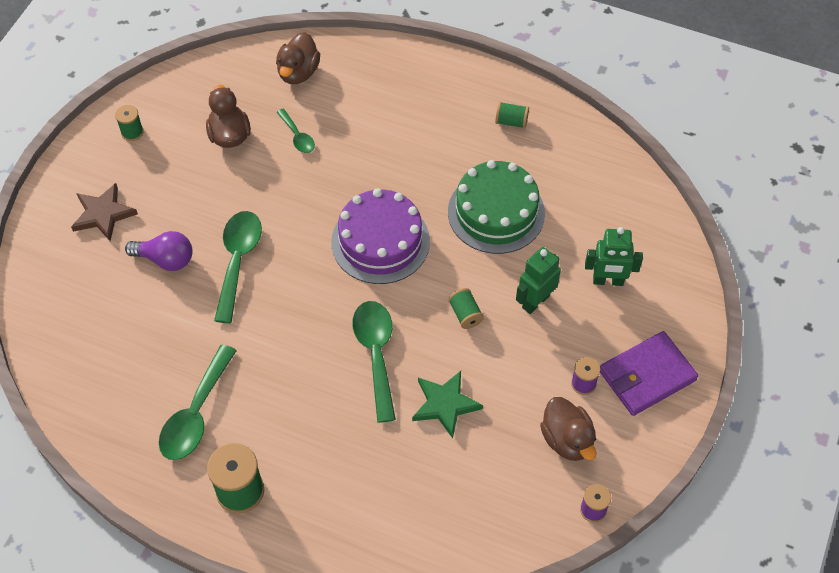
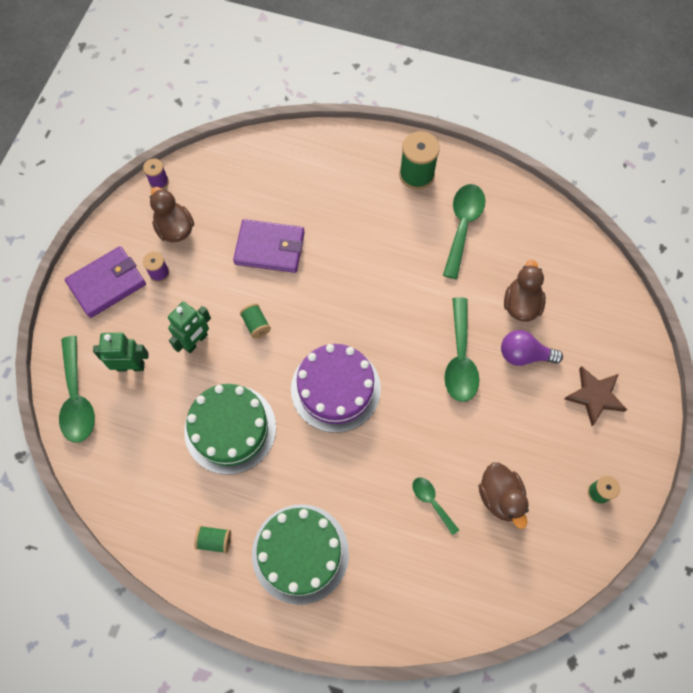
camera: 175 degrees right, 10 degrees up
brown duck [276,32,320,84] -> brown duck moved to [504,260,546,322]
green spoon [352,301,396,423] -> green spoon moved to [59,336,95,443]
green star [412,371,483,439] -> purple wallet [233,219,305,273]
none -> green cake [252,504,349,605]

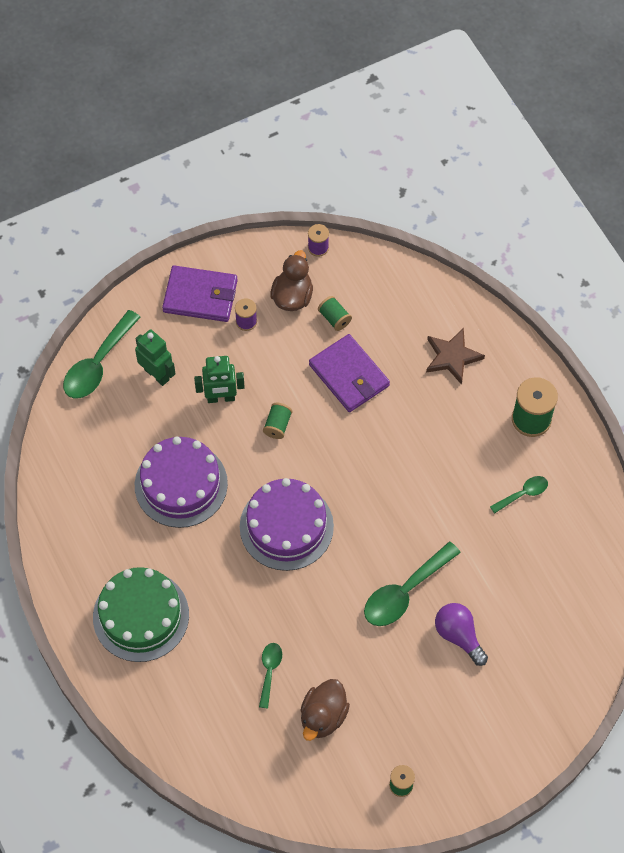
camera: 45 degrees right, 5 degrees down
green cake [184,384,276,475] -> purple cake [135,436,228,528]
green spool [194,526,231,553] -> green spool moved to [318,296,352,331]
green spoon [443,184,486,279] -> green spoon [490,476,548,514], size x0.54
brown duck [504,260,546,322] -> none
brown star [564,366,627,426] -> brown star moved to [426,328,485,385]

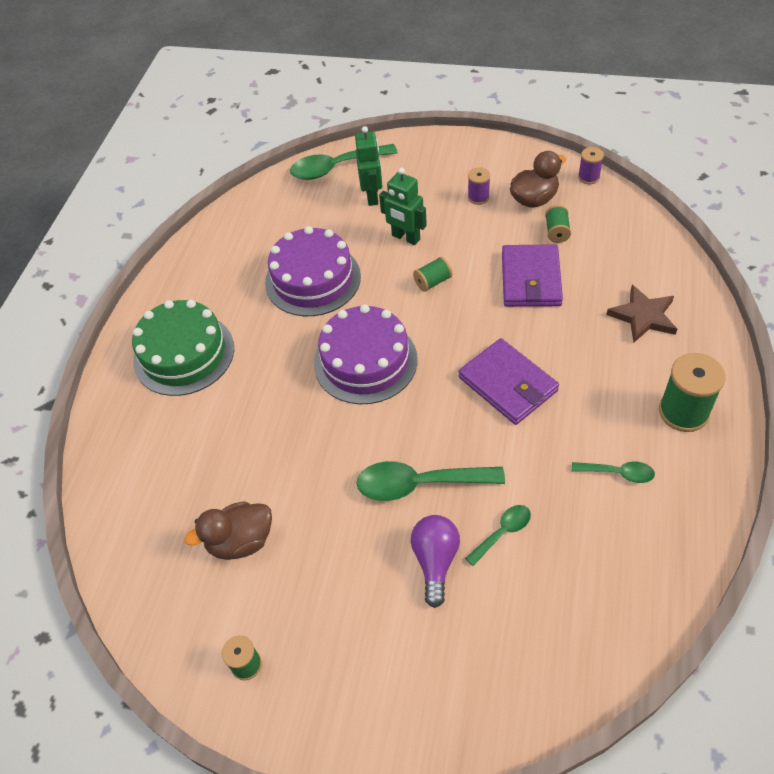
camera: 45 degrees right, 10 degrees down
purple wallet [162,266,238,322] -> purple wallet moved to [458,338,559,425]
green spoon [259,643,282,709] -> green spoon moved to [465,505,531,566]

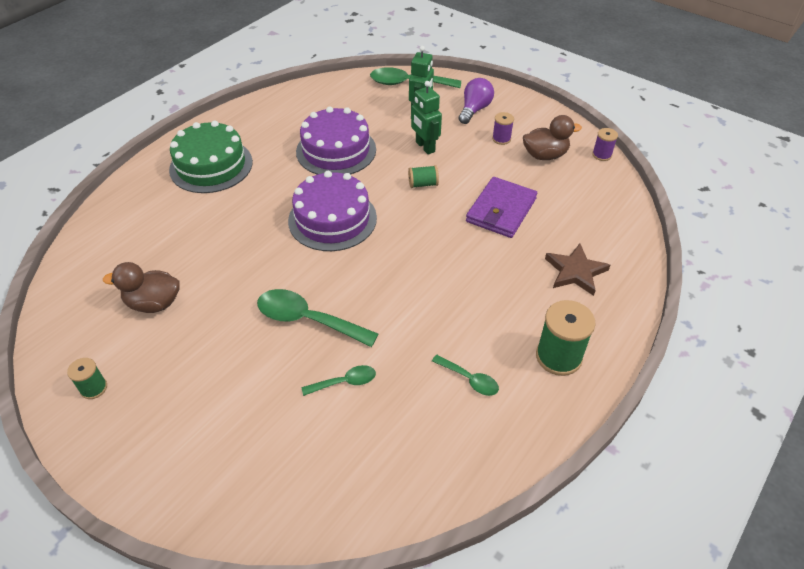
camera: 20 degrees right, 5 degrees down
purple light bulb [411,515,460,608] -> purple light bulb moved to [458,78,494,124]
purple wallet [458,338,559,425] -> none
green spool [545,205,571,243] -> none

